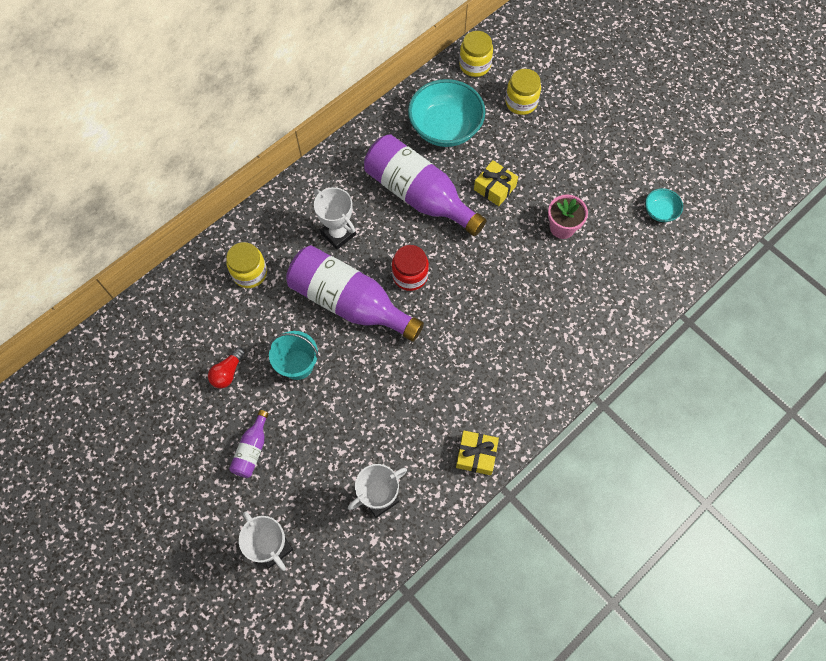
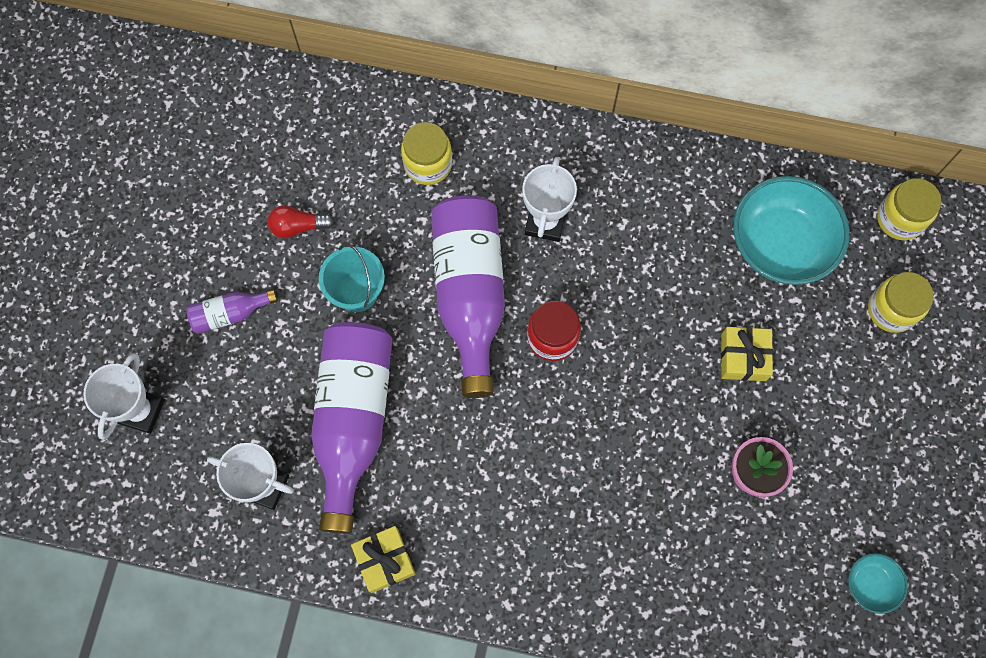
camera: 55 degrees right, 5 degrees up
purple bottle [364,134,487,236] -> purple bottle moved to [311,322,392,534]

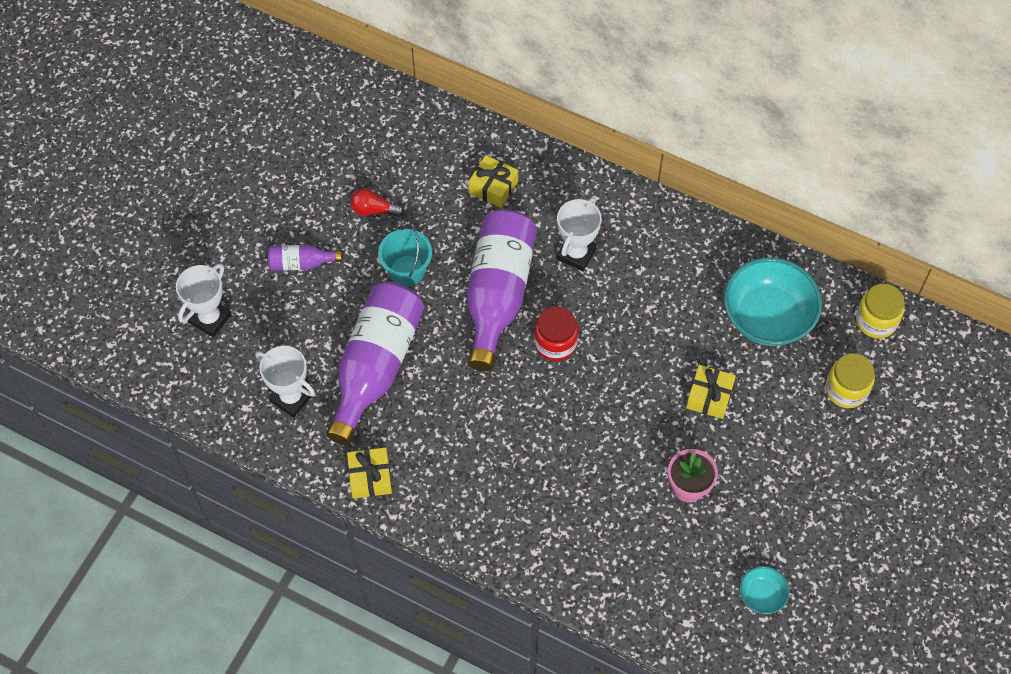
camera: 15 degrees right, 10 degrees down
yellow jar [401,122,452,185] -> yellow gift [468,155,518,208]

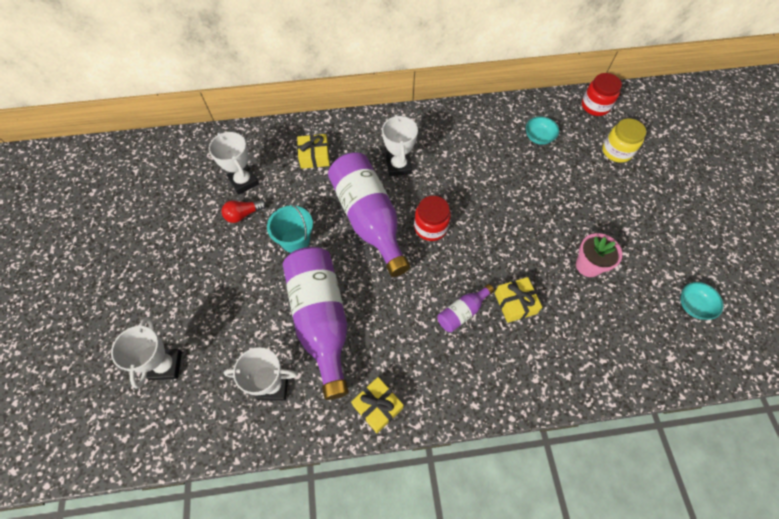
camera: 35 degrees left, 0 degrees up
purple bottle [268,245,342,271] -> purple bottle moved to [437,284,494,332]
yellow gift [686,365,736,419] -> yellow gift moved to [495,277,542,323]
turquoise bowl [724,257,822,346] -> turquoise bowl [526,116,559,145], size x0.48
yellow jar [856,284,905,338] -> red jar [582,73,622,116]
none -> white trophy [209,132,259,195]

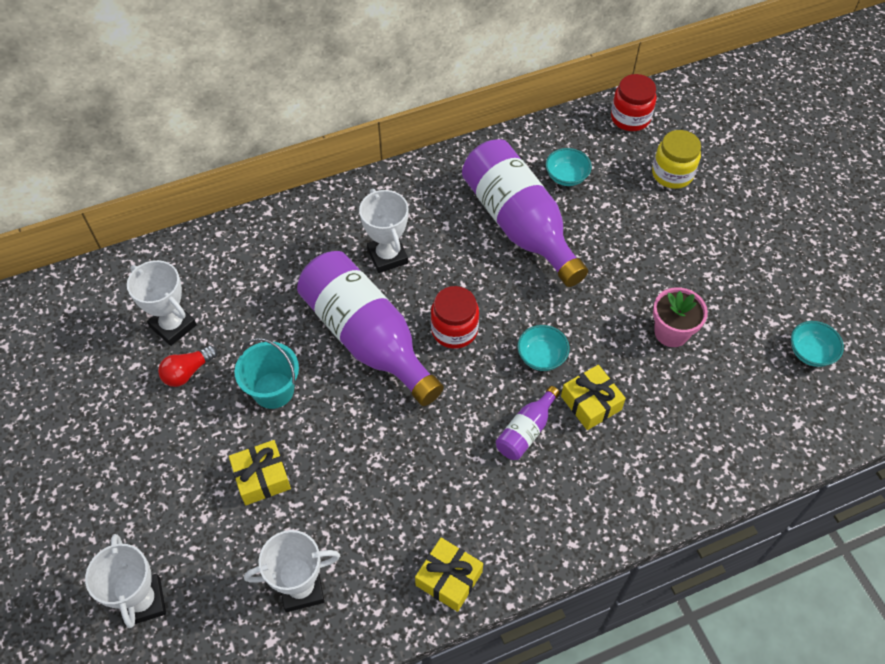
camera: 15 degrees left, 5 degrees down
purple bottle [283,247,349,400] -> purple bottle moved to [462,139,588,287]
yellow gift [297,134,330,169] -> yellow gift moved to [229,440,291,505]
none -> turquoise bowl [517,325,570,371]

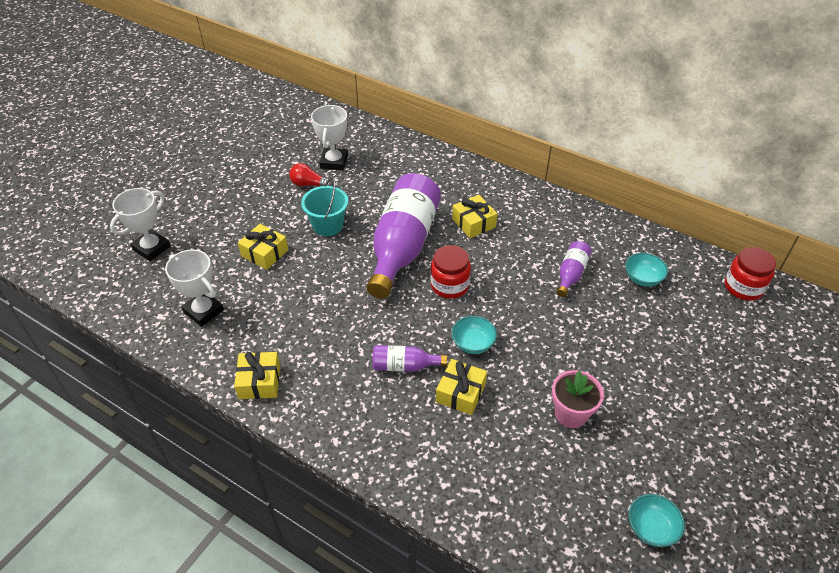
camera: 55 degrees right, 10 degrees down
white trophy [359,189,408,273] -> yellow gift [452,195,498,238]
purple bottle [462,139,588,287] -> purple bottle [557,241,592,297], size x0.45
yellow jar [652,130,701,189] -> none

